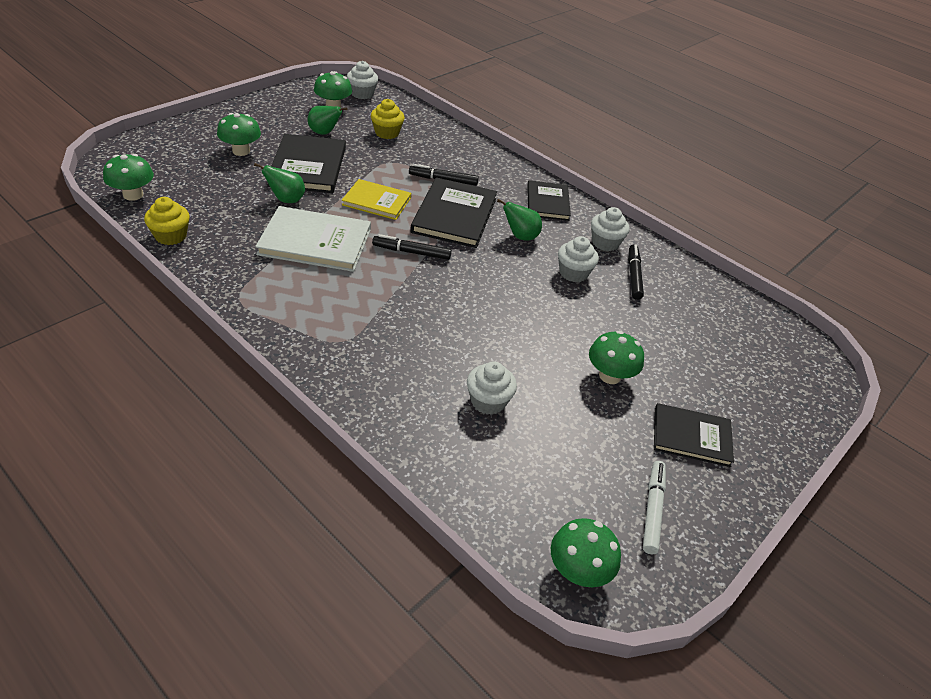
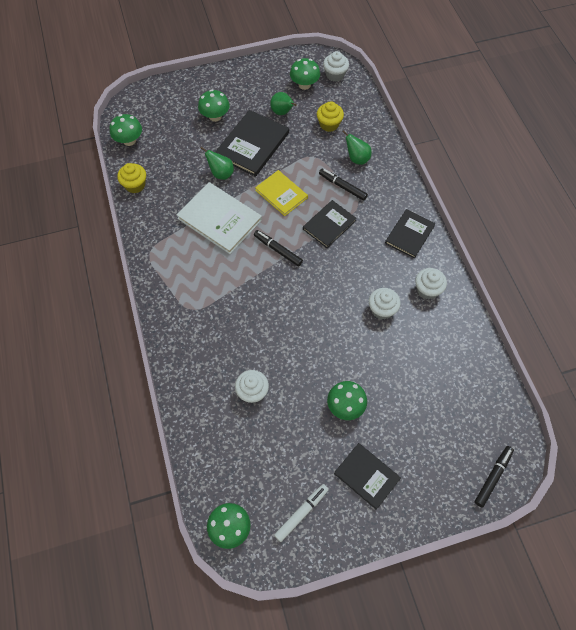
camera: 35 degrees right, 20 degrees up
black book [410,177,497,248] -> black book [303,200,357,248], size x0.64
green pear [497,199,542,240] -> green pear moved to [342,130,372,165]
black marker [628,245,644,300] -> black marker moved to [475,446,514,507]

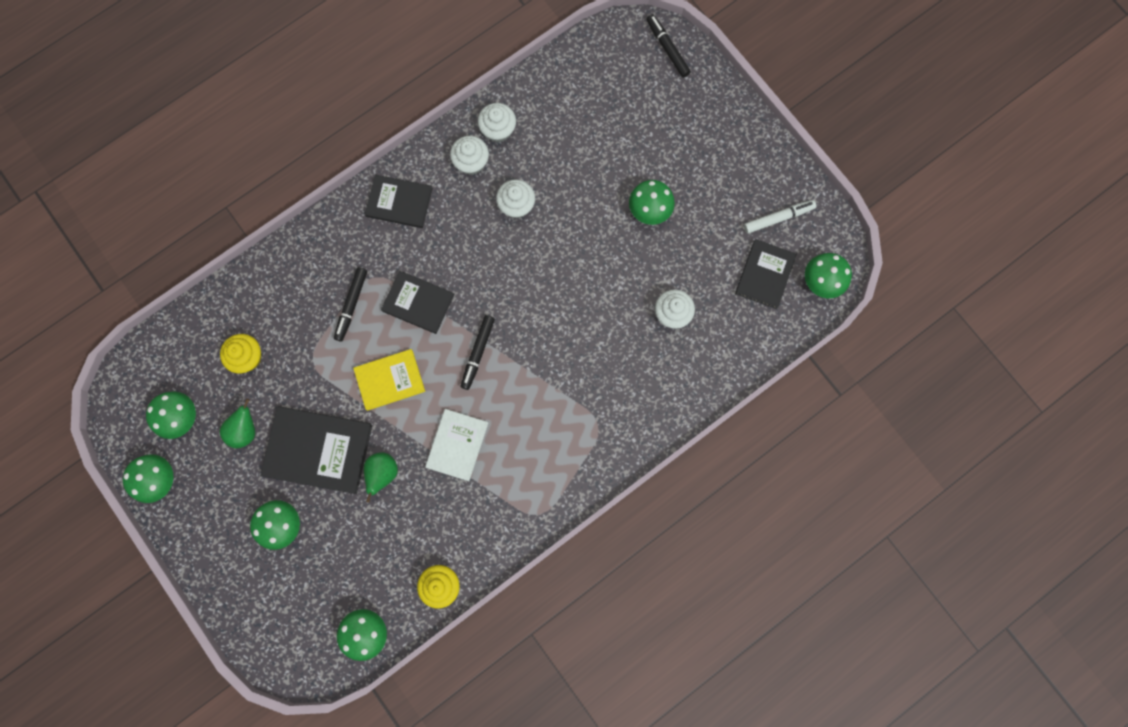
camera: 110 degrees left, 15 degrees up
white book [176,182,262,254] -> white book [425,409,488,481], size x0.64
yellow book [255,170,308,216] -> yellow book turned 45 degrees clockwise [353,349,425,411]
white marker [274,484,329,542] -> white marker turned 135 degrees clockwise [744,200,816,234]
white cupcake [323,51,349,82] -> white cupcake moved to [478,103,516,143]
black book [334,443,401,510] -> black book moved to [735,239,797,309]
green pear [342,130,372,165] -> none
black marker [475,446,514,507] -> black marker turned 45 degrees clockwise [646,14,691,78]
none -> green mushroom [123,454,174,503]

